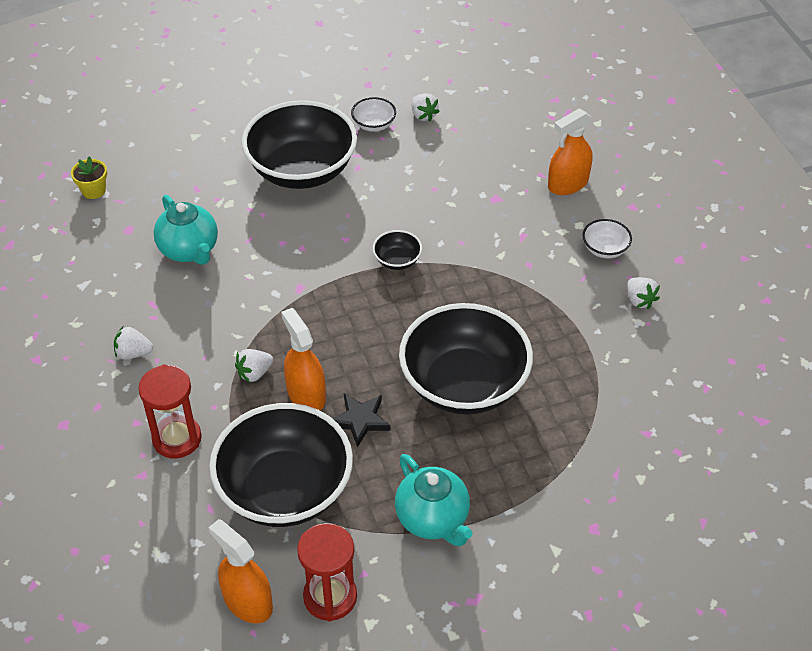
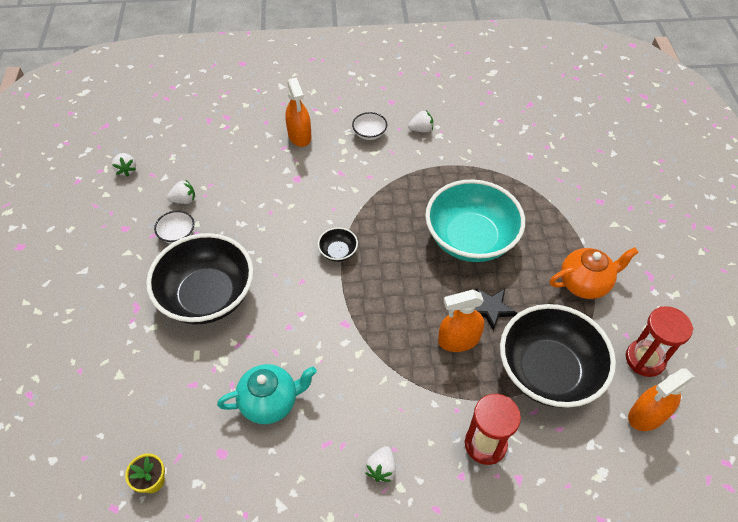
camera: 75 degrees left, 5 degrees up
white strawberry [235,349,273,383] -> white strawberry moved to [112,153,136,176]
turquoise teapot [395,454,473,546] -> orange teapot [550,247,639,299]
black bowl [399,303,533,415] -> turquoise bowl [425,179,525,262]

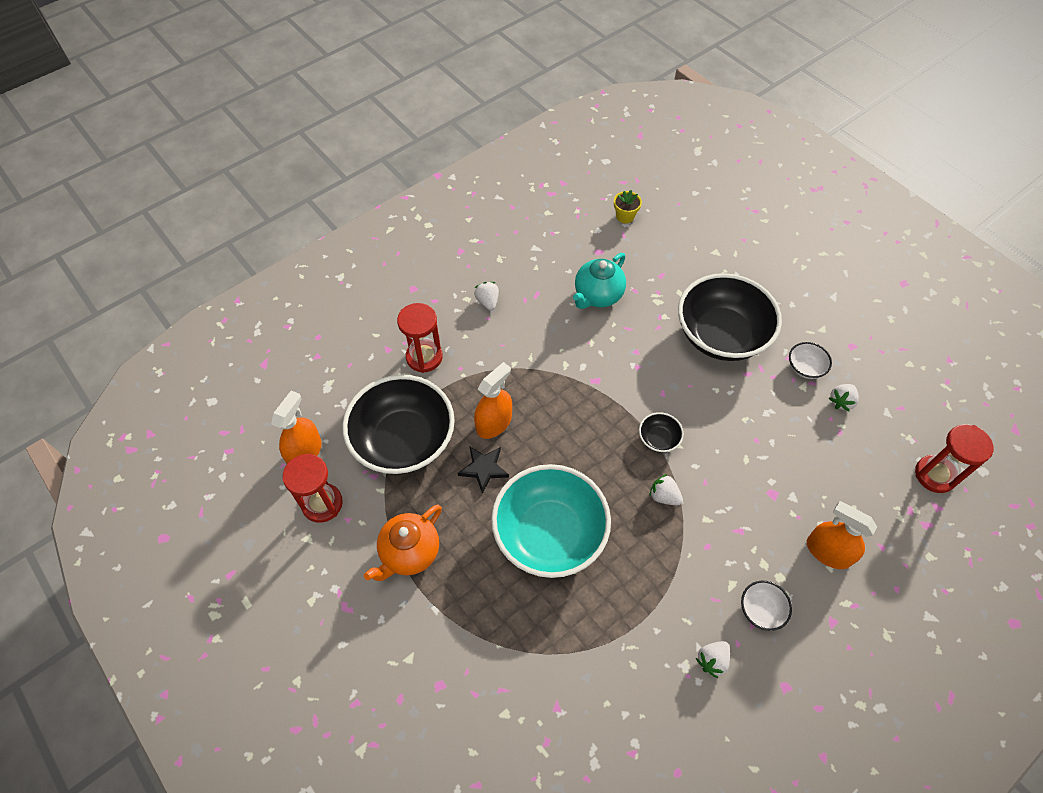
camera: 145 degrees right, 5 degrees up
white strawberry [112,153,136,176] -> white strawberry moved to [649,474,683,505]
none -> red hourglass [915,424,993,493]

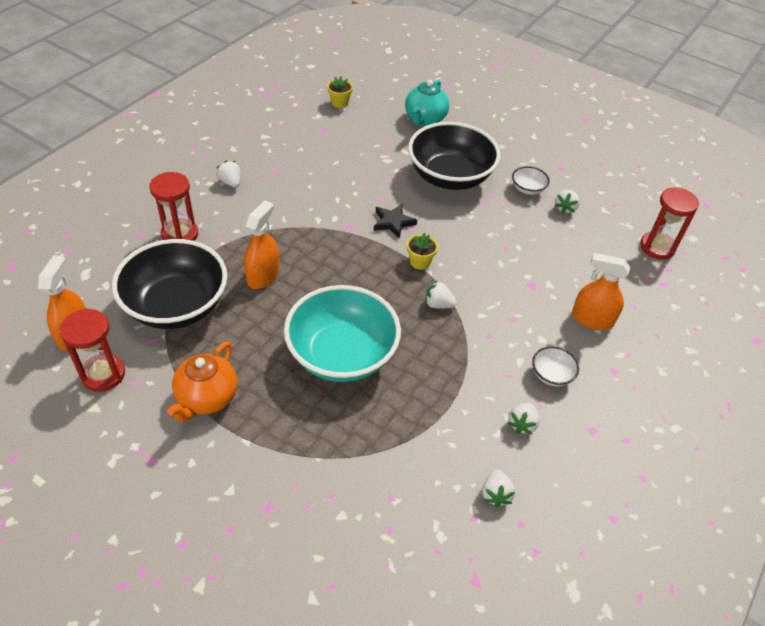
camera: 20 degrees left, 10 degrees down
black star [458,447,509,494] -> black star moved to [374,204,417,239]
turquoise teapot [573,253,626,309] -> turquoise teapot moved to [405,80,449,126]
black bowl [639,412,684,453] -> yellow flower pot [407,232,438,270]
none -> white strawberry [482,469,515,507]

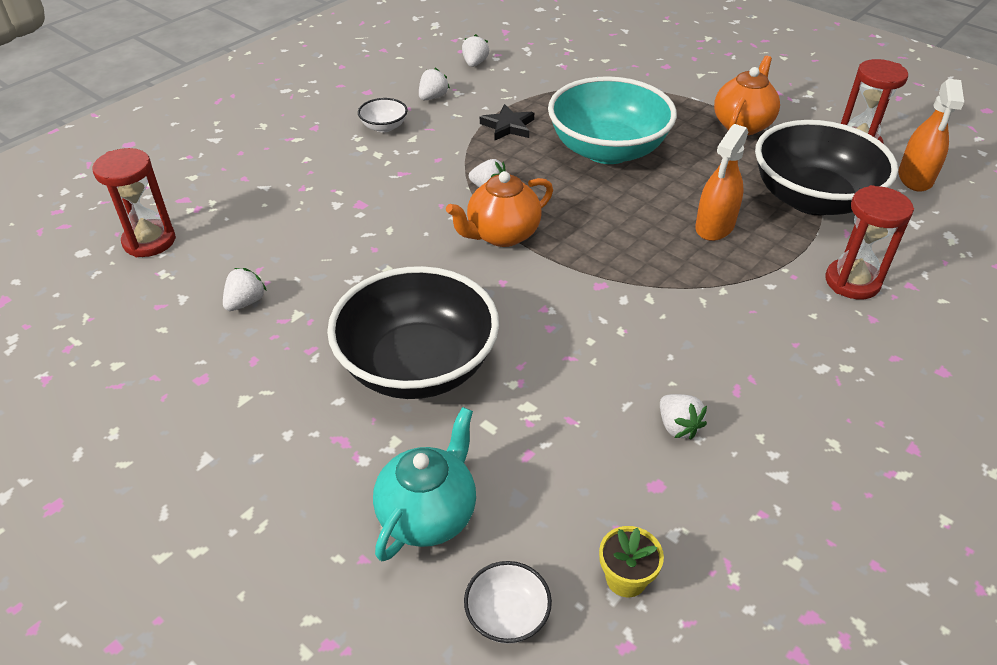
camera: 170 degrees left, 5 degrees down
white strawberry [217,161,240,187] -> white strawberry moved to [660,394,707,440]
black star [374,204,417,239] -> black star moved to [480,104,534,140]
yellow flower pot [407,232,438,270] -> orange teapot [446,171,553,247]
white bowl [512,166,550,195] -> white bowl moved to [464,561,552,644]
orange spray bottle [572,253,630,330] -> none

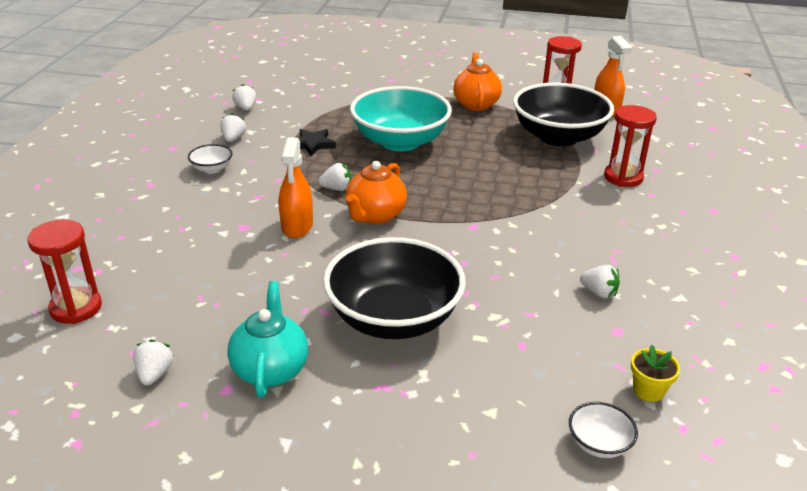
camera: 30 degrees left, 10 degrees down
white strawberry [223,268,267,311] -> white strawberry moved to [133,339,173,386]
turquoise teapot [373,407,476,561] -> turquoise teapot moved to [227,281,308,398]
orange spray bottle [695,124,748,241] -> orange spray bottle moved to [279,137,313,238]

